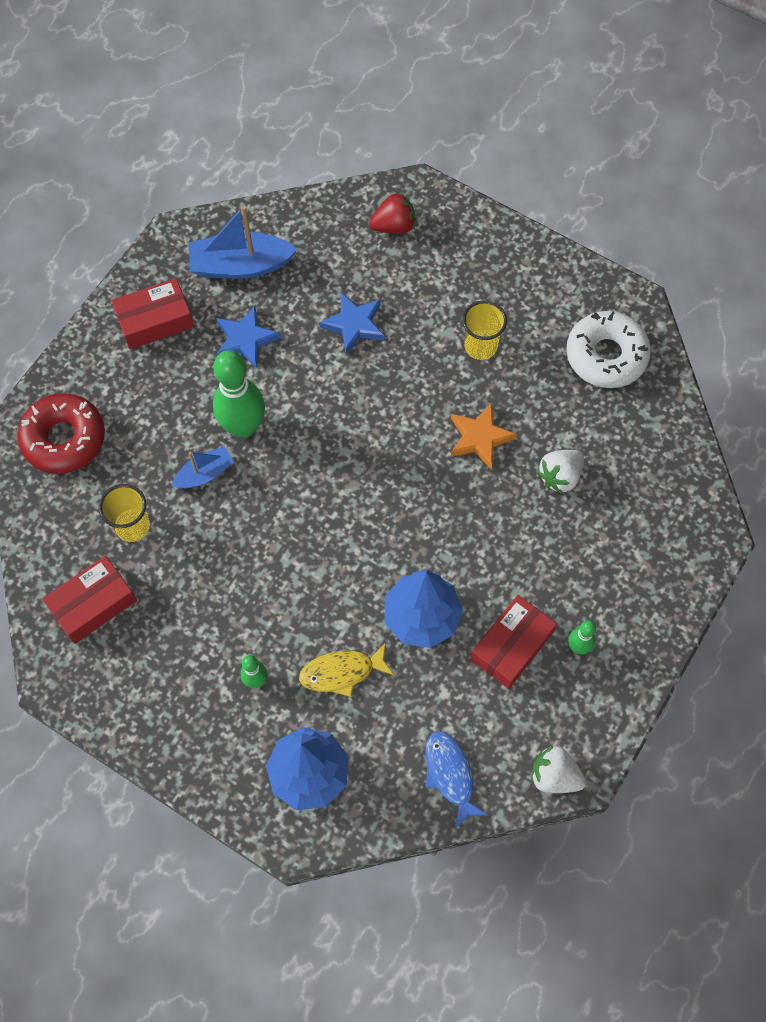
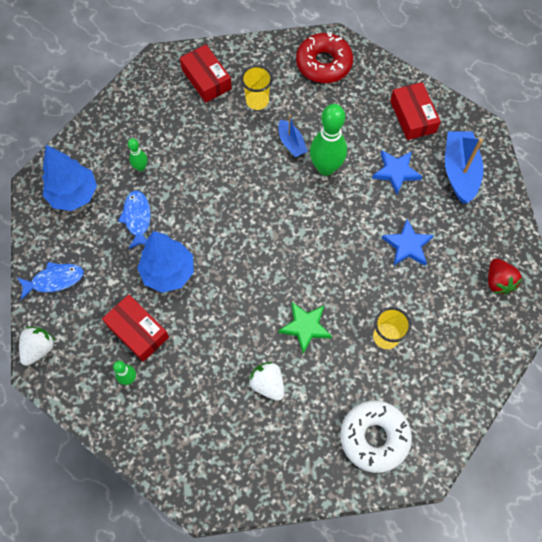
camera: 95 degrees right, 0 degrees up
yellow fish [299,642,394,697] -> blue fish [118,190,151,249]
orange star [451,403,517,469] -> green star [278,302,332,354]

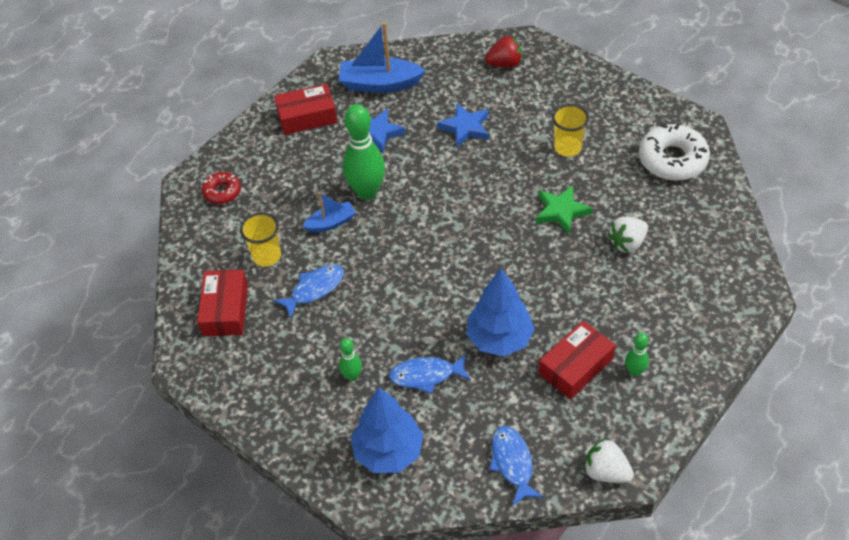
camera: 85 degrees left, 15 degrees down
red box [180,44,232,103] -> red box turned 60 degrees counterclockwise [197,270,248,336]
red donut [296,32,353,83] -> red donut [202,172,241,204], size x0.56
none -> blue fish [273,265,344,319]

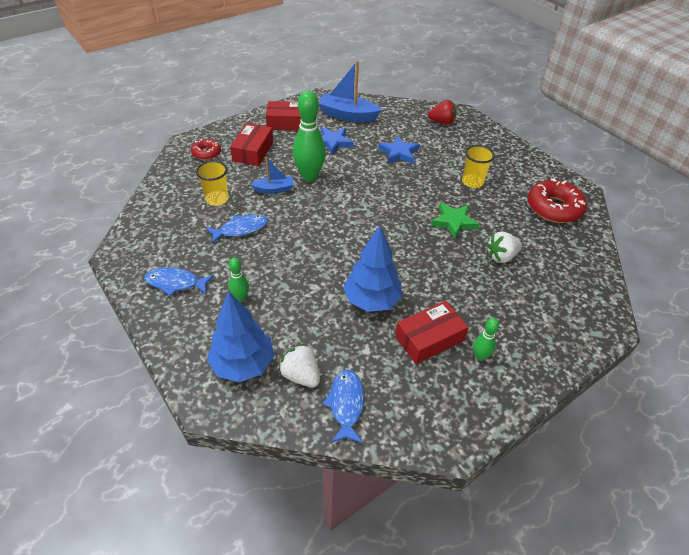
camera: 10 degrees right, 5 degrees down
red box [197,270,248,336] -> red box moved to [230,123,273,166]
blue fish [389,354,471,394] -> blue fish moved to [144,267,214,296]
white strawberry [584,438,634,483] -> white strawberry moved to [279,344,320,387]
white donut [639,123,710,181] -> red donut [528,178,587,223]

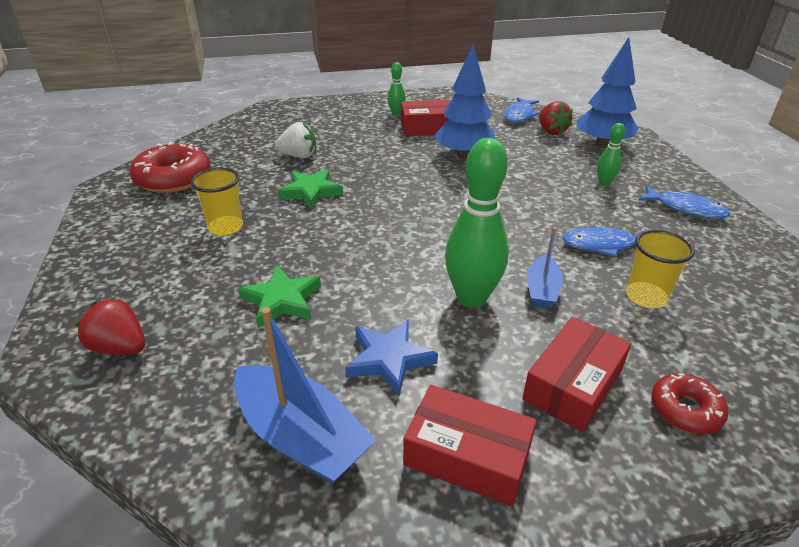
camera: 155 degrees left, 10 degrees down
blue boat [250,157,294,194] -> blue boat turned 90 degrees counterclockwise [527,227,563,309]
white strawberry [279,344,320,387] -> red strawberry [539,101,573,135]
blue star [378,136,420,164] -> green star [238,265,321,328]

